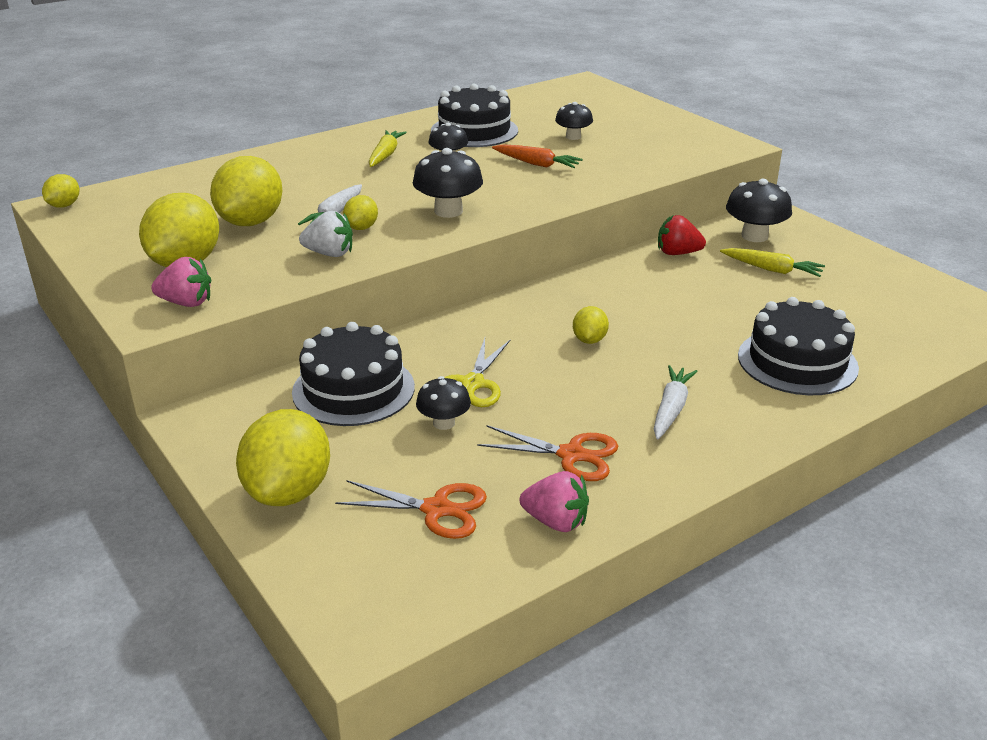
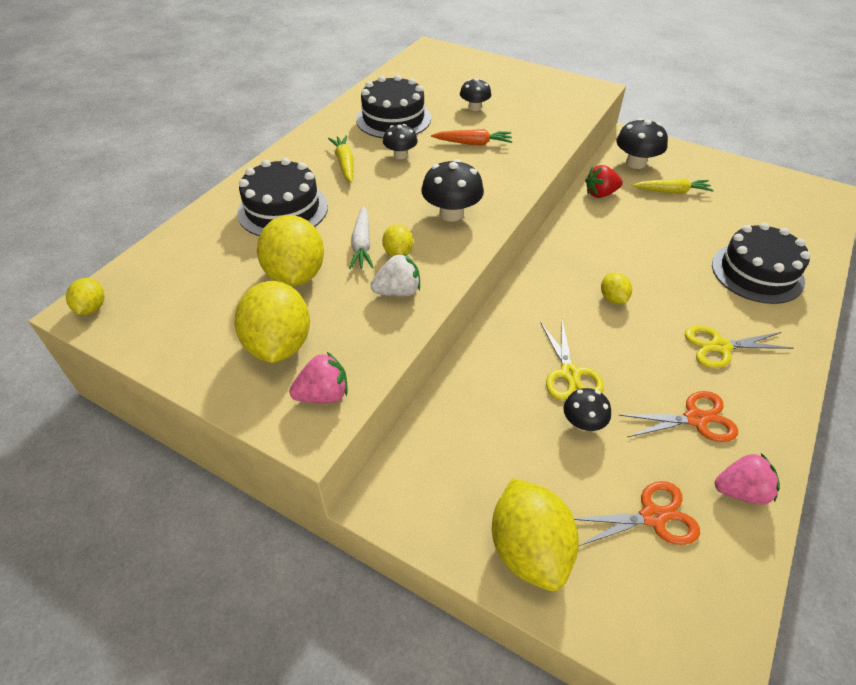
camera: 25 degrees left, 15 degrees up
black cake [292,322,415,426] -> black cake moved to [237,158,328,236]
white carrot [654,365,698,440] -> yellow scissors [685,326,793,368]

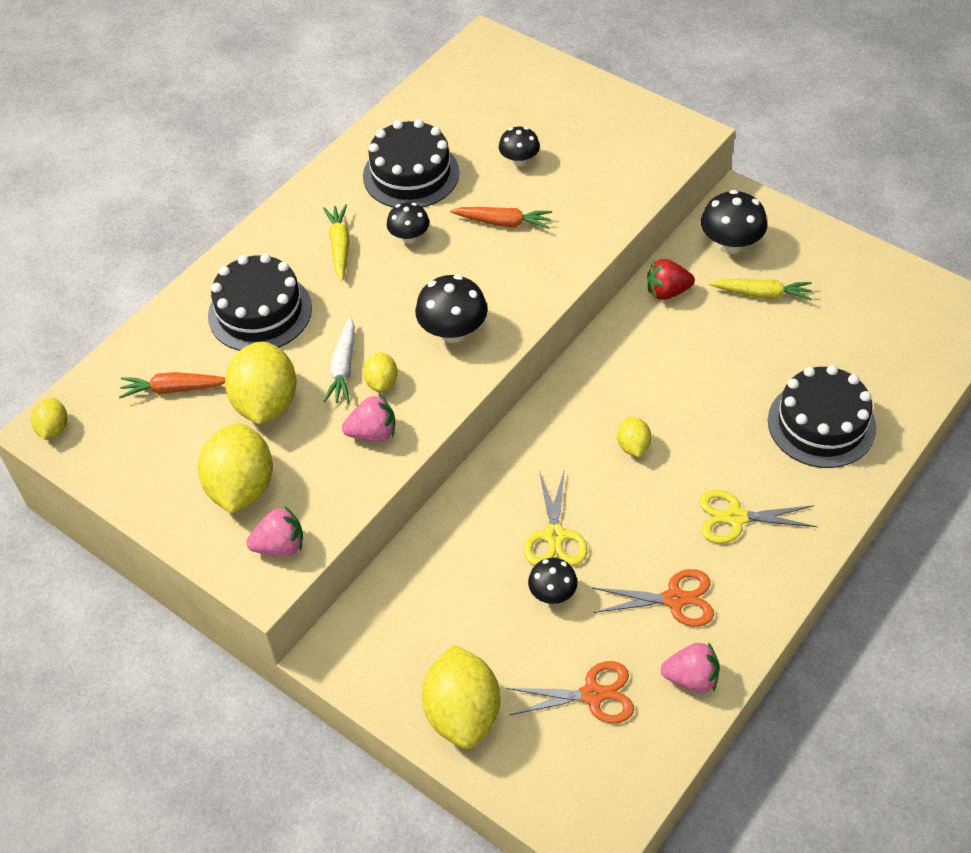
camera: 10 degrees right, 5 degrees up
white strawberry [370,253,420,296] -> pink strawberry [342,394,395,442]
none -> orange carrot [119,372,225,398]

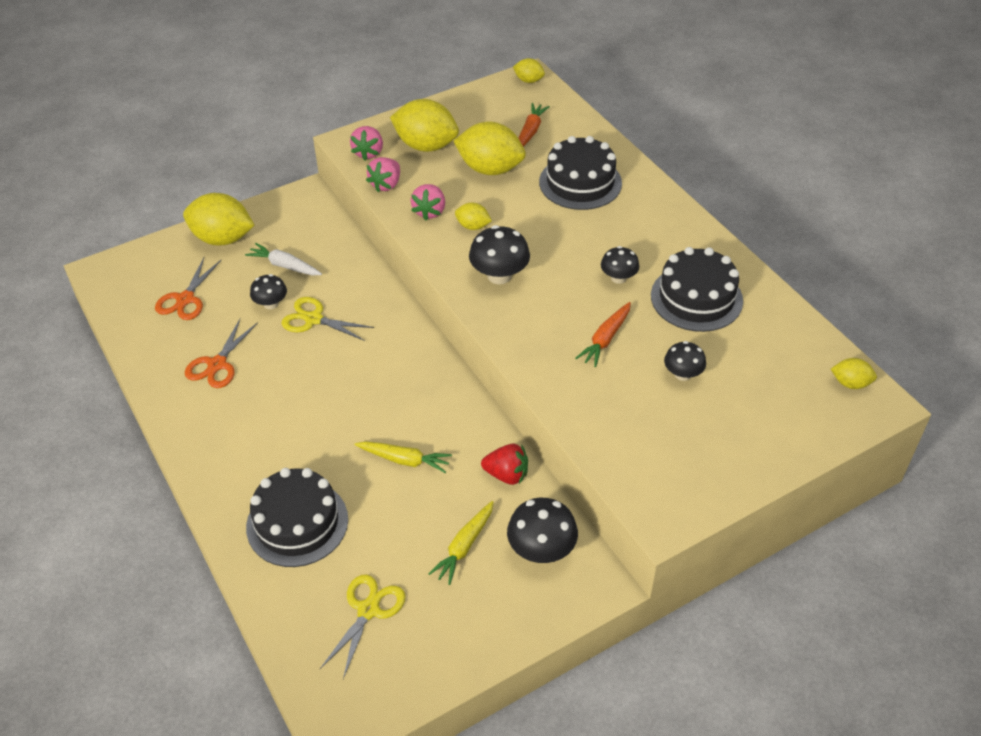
camera: 110 degrees right, 5 degrees down
yellow carrot [323,204,350,281] -> yellow carrot moved to [355,441,452,473]
white carrot [323,317,355,403] -> white carrot moved to [245,243,322,276]
yellow lemon [617,417,652,457] -> yellow lemon moved to [831,358,877,389]
red strawberry [647,259,695,300] -> red strawberry turned 90 degrees clockwise [481,444,528,485]
pink strawberry [661,642,720,693] -> pink strawberry moved to [366,157,400,192]
yellow scissors [699,490,818,543] -> yellow scissors moved to [320,574,406,679]

